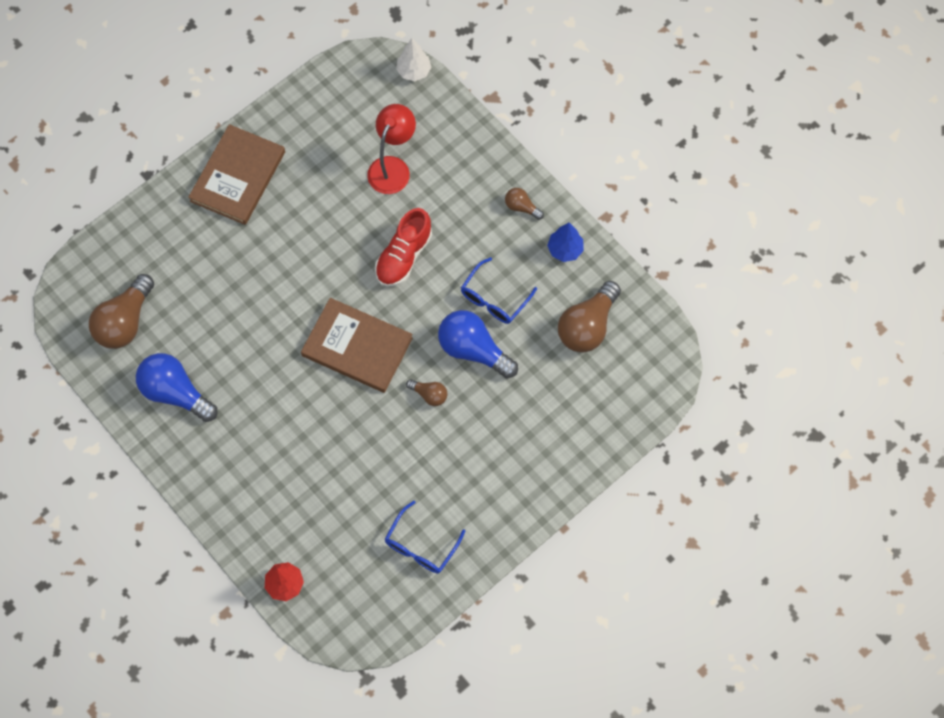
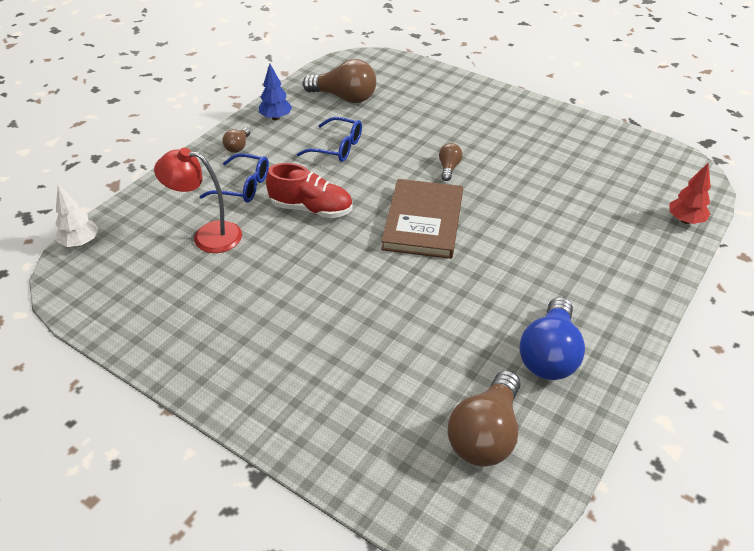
camera: 105 degrees left, 25 degrees down
brown light bulb [89,274,154,349] -> brown light bulb turned 105 degrees clockwise [448,370,520,467]
brown book [188,124,285,225] -> none
blue glasses [385,501,465,574] -> blue glasses moved to [199,153,269,203]
blue light bulb [438,310,518,378] -> none

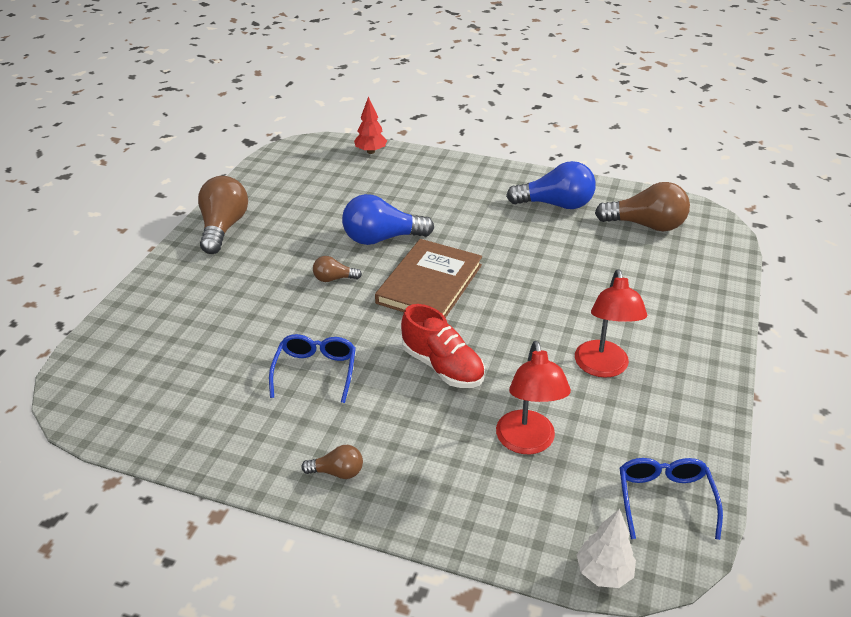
camera: 105 degrees left, 5 degrees down
blue glasses [199,153,269,203] -> blue glasses moved to [620,458,723,540]
blue tree [259,64,292,120] -> none
red shoe [266,163,352,218] -> red shoe turned 135 degrees clockwise [401,304,485,388]
brown light bulb [303,59,376,103] -> brown light bulb moved to [198,176,248,254]
brown book [381,179,463,259] -> brown book turned 60 degrees counterclockwise [375,239,482,318]
none -> blue light bulb [342,194,434,245]
none -> red lamp [575,270,647,378]

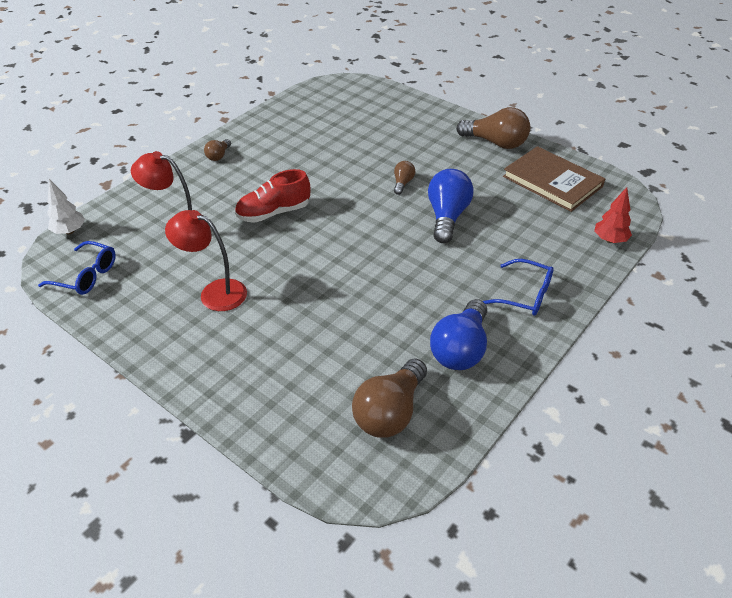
camera: 110 degrees right, 5 degrees up
blue glasses [269,334,356,403] -> blue glasses moved to [483,259,554,316]
brown book [375,239,482,318] -> brown book moved to [503,146,605,212]

